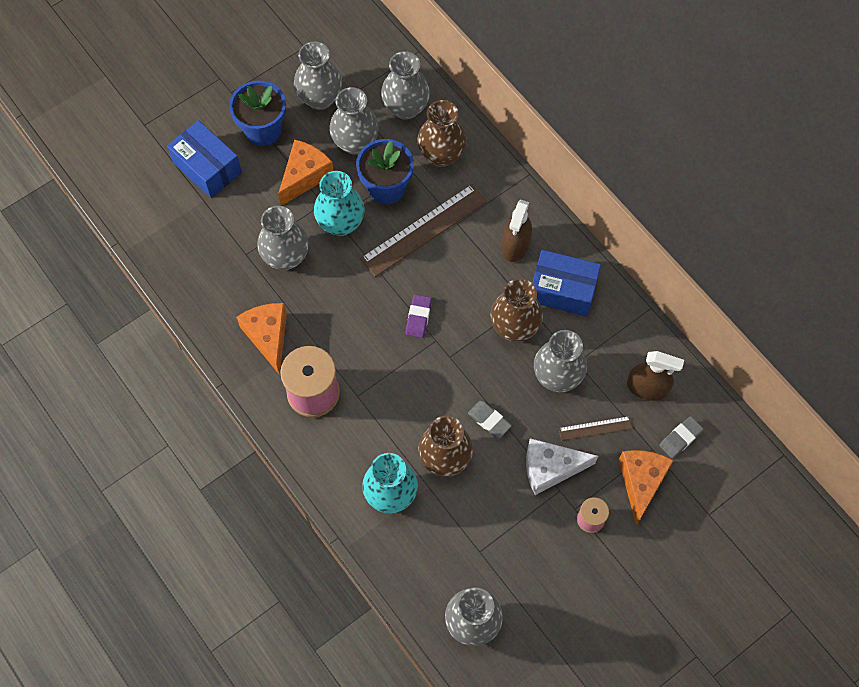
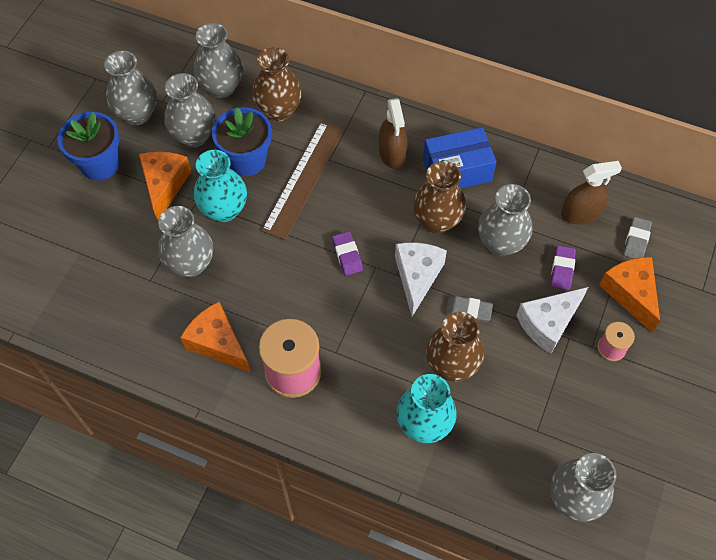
camera: 30 degrees left, 5 degrees down
blue box [167,120,242,198] -> none
brown ruler [559,416,633,441] -> purple eraser [551,245,576,290]
none -> white cheese [395,242,447,317]

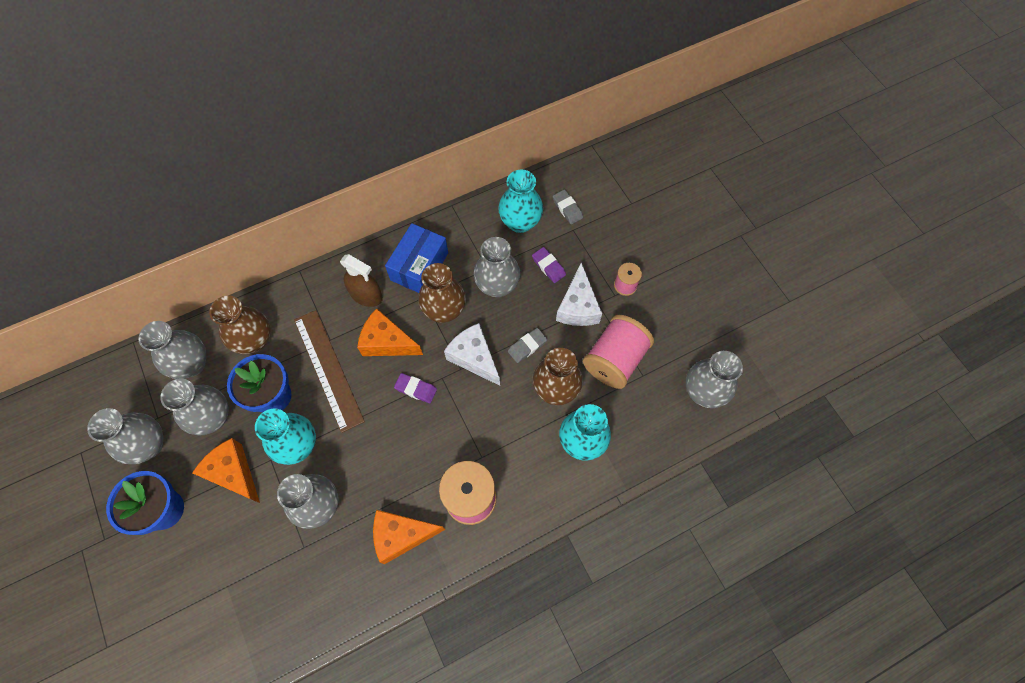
camera: 50 degrees left, 5 degrees up
brown spray bottle [561,161,622,224] -> turquoise vase [498,169,543,233]
orange cheese [599,257,660,332] -> orange cheese moved to [357,308,423,356]
none -> pink spool [583,315,654,389]

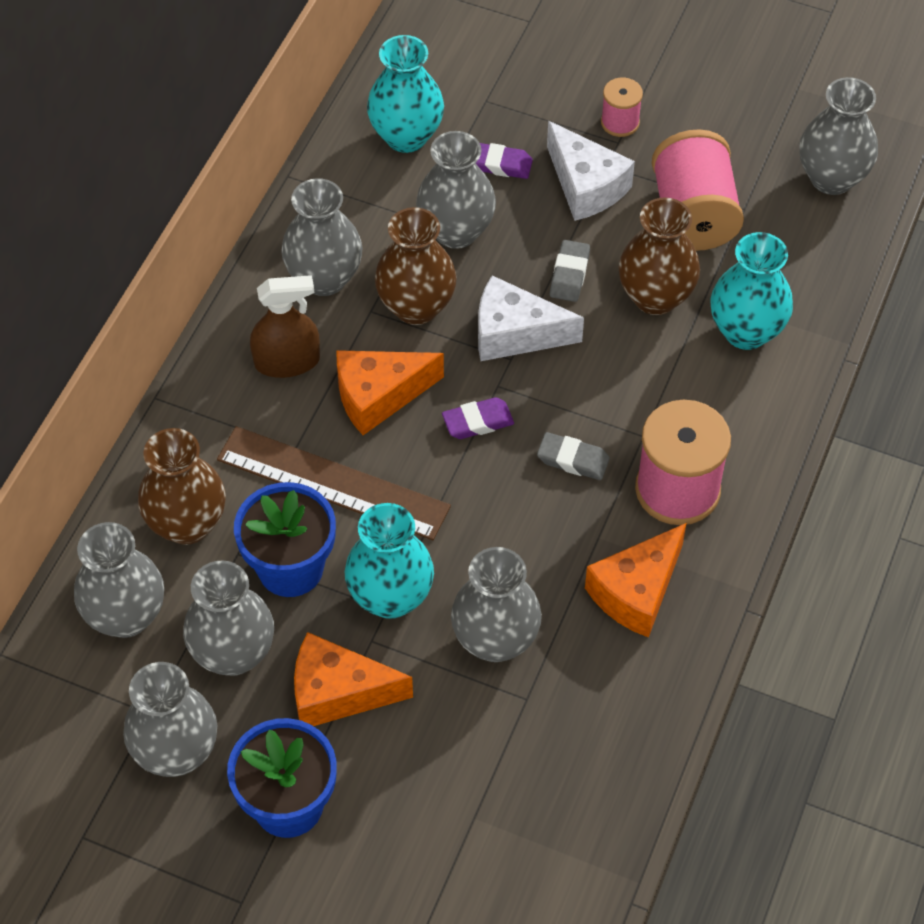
camera: 40 degrees left, 10 degrees down
blue box [385,223,448,293] -> grey vase [281,178,363,296]
grey eraser [553,190,583,224] -> grey eraser moved to [537,432,610,480]

